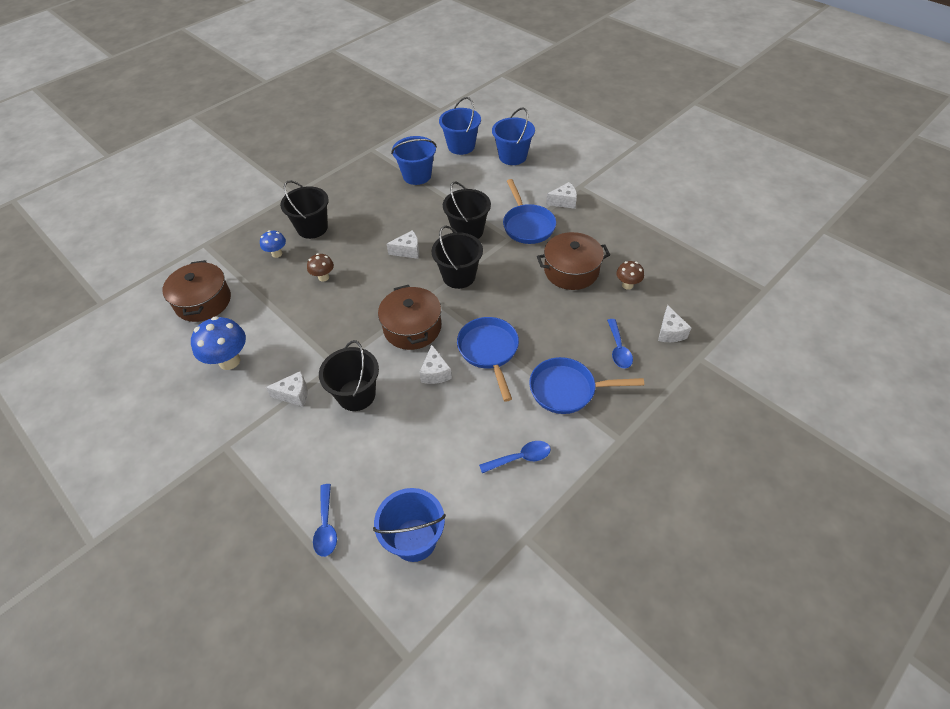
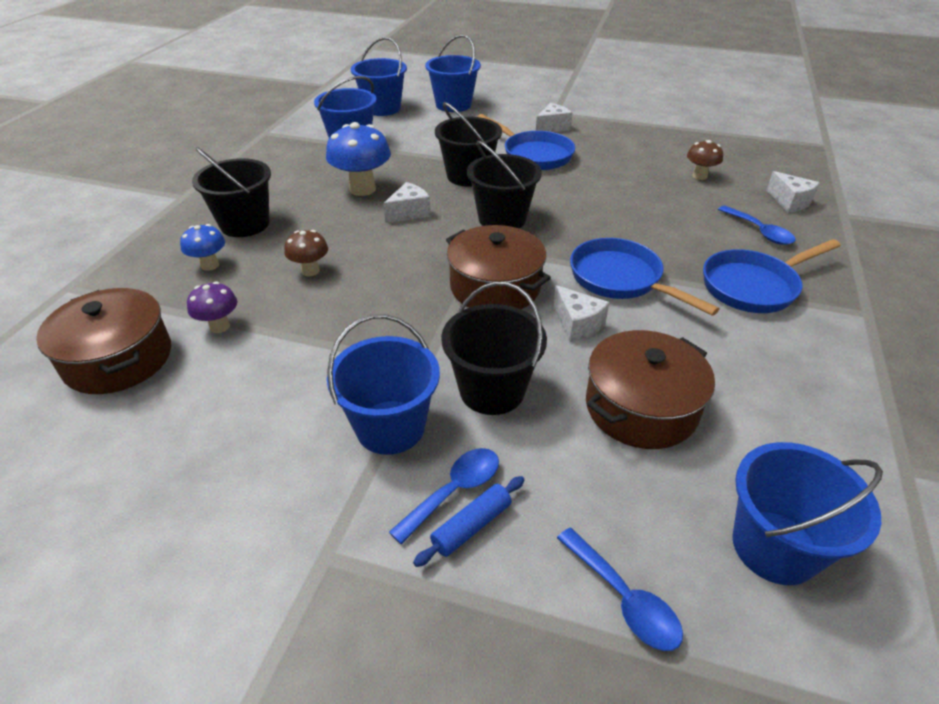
camera: 30 degrees left, 10 degrees down
blue mushroom [191,316,246,370] -> blue mushroom moved to [326,122,391,196]
white cheese [265,371,308,407] -> blue bucket [327,314,440,455]
blue spoon [479,441,551,473] -> blue spoon moved to [389,448,499,544]
brown pot [537,232,610,290] -> brown pot moved to [586,330,715,449]
none -> purple mushroom [187,281,237,333]
none -> blue rolling pin [413,476,524,567]

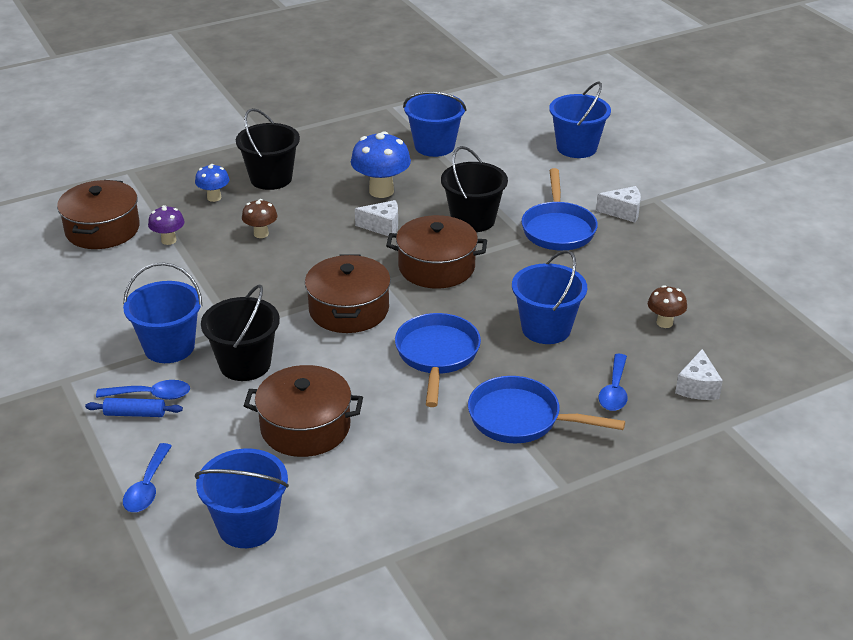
camera: 45 degrees right, 5 degrees down
blue bucket [351,37,407,116] -> blue bucket moved to [512,250,587,344]
black bucket [467,140,542,228] -> brown pot [386,215,487,288]
white cheese [553,285,609,342] -> none

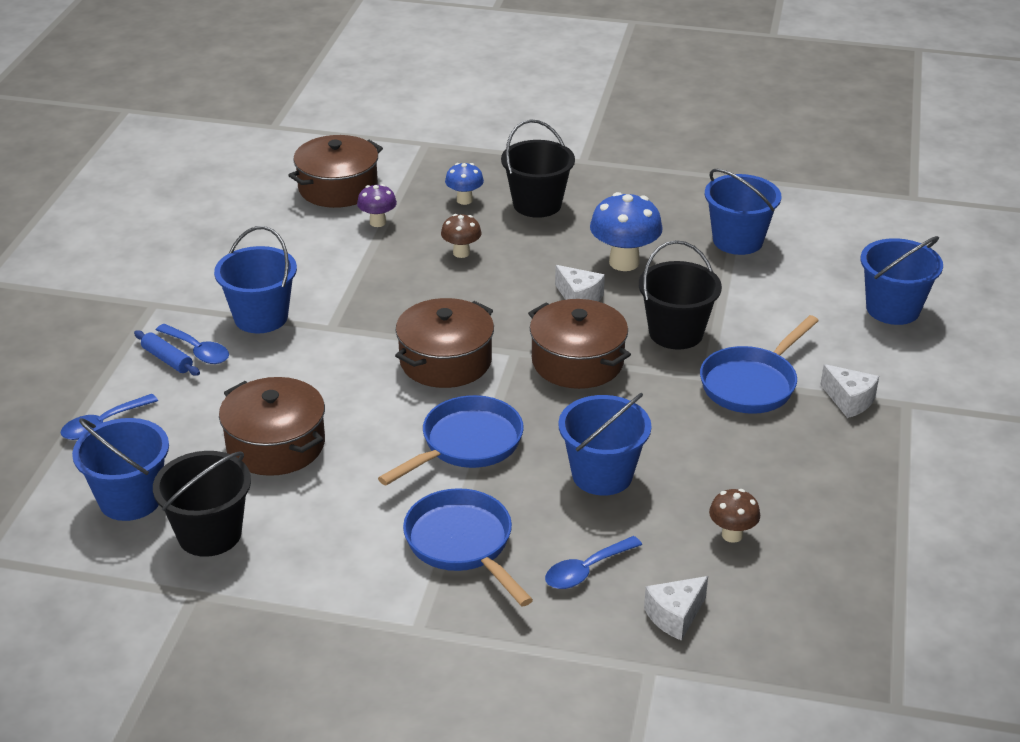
camera: 40 degrees right, 0 degrees up
black bucket [201,284,280,381] -> black bucket moved to [153,451,251,557]

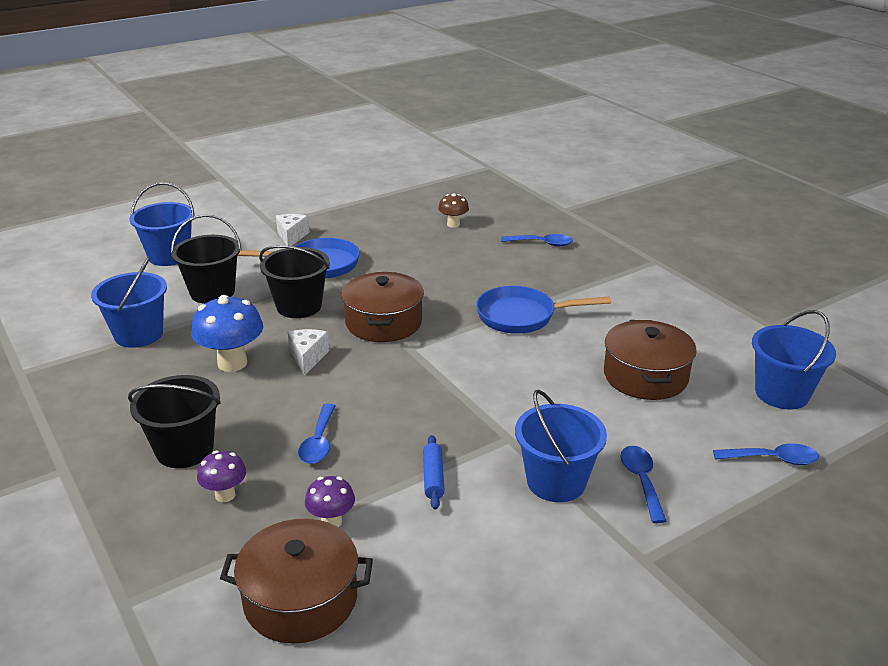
camera: 135 degrees left, 5 degrees down
blue rolling pin [134,330,200,376] -> blue rolling pin moved to [423,435,445,510]
black bucket [153,451,251,557] -> black bucket moved to [171,214,242,304]
brown pot [395,298,494,388] -> none
blue pan [403,488,533,606] -> none
brown mushroom [441,214,481,258] -> blue spoon [298,404,335,464]
blue mushroom [445,163,484,205] -> purple mushroom [197,451,246,502]
blue bucket [558,393,652,496] -> none
white cheese [644,576,708,641] -> none

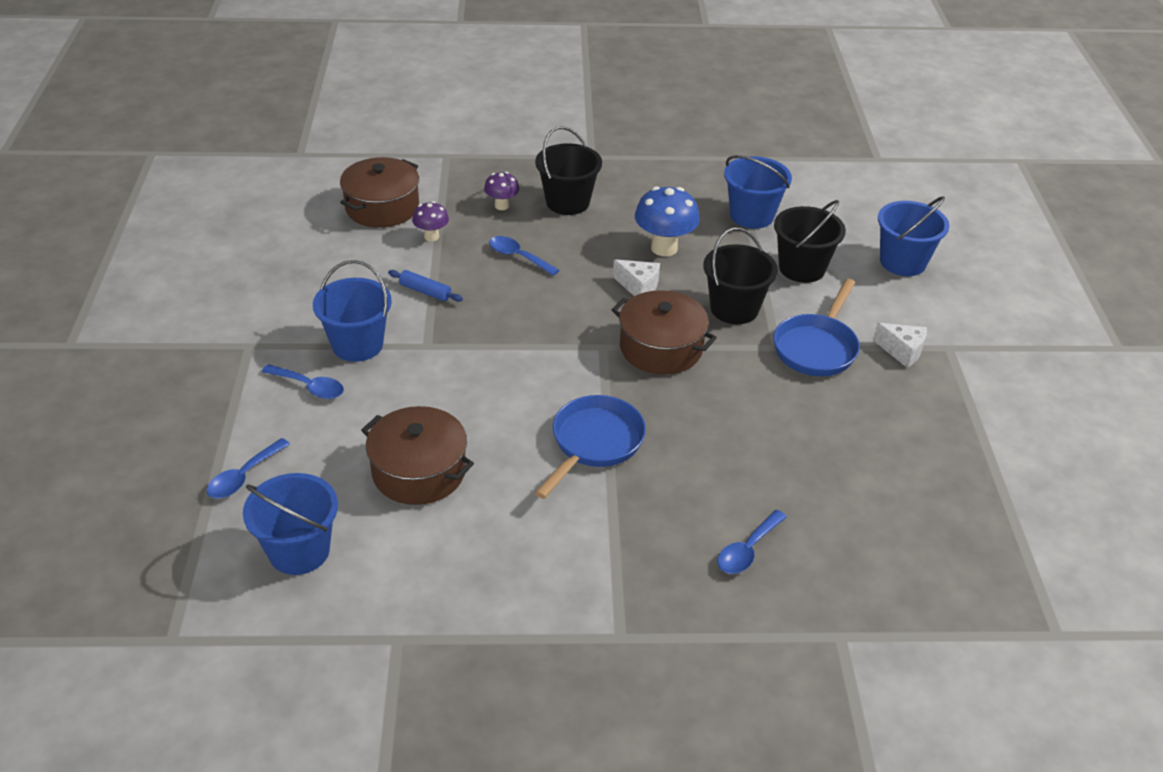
camera: 120 degrees right, 10 degrees up
brown mushroom [438,193,469,228] -> none

